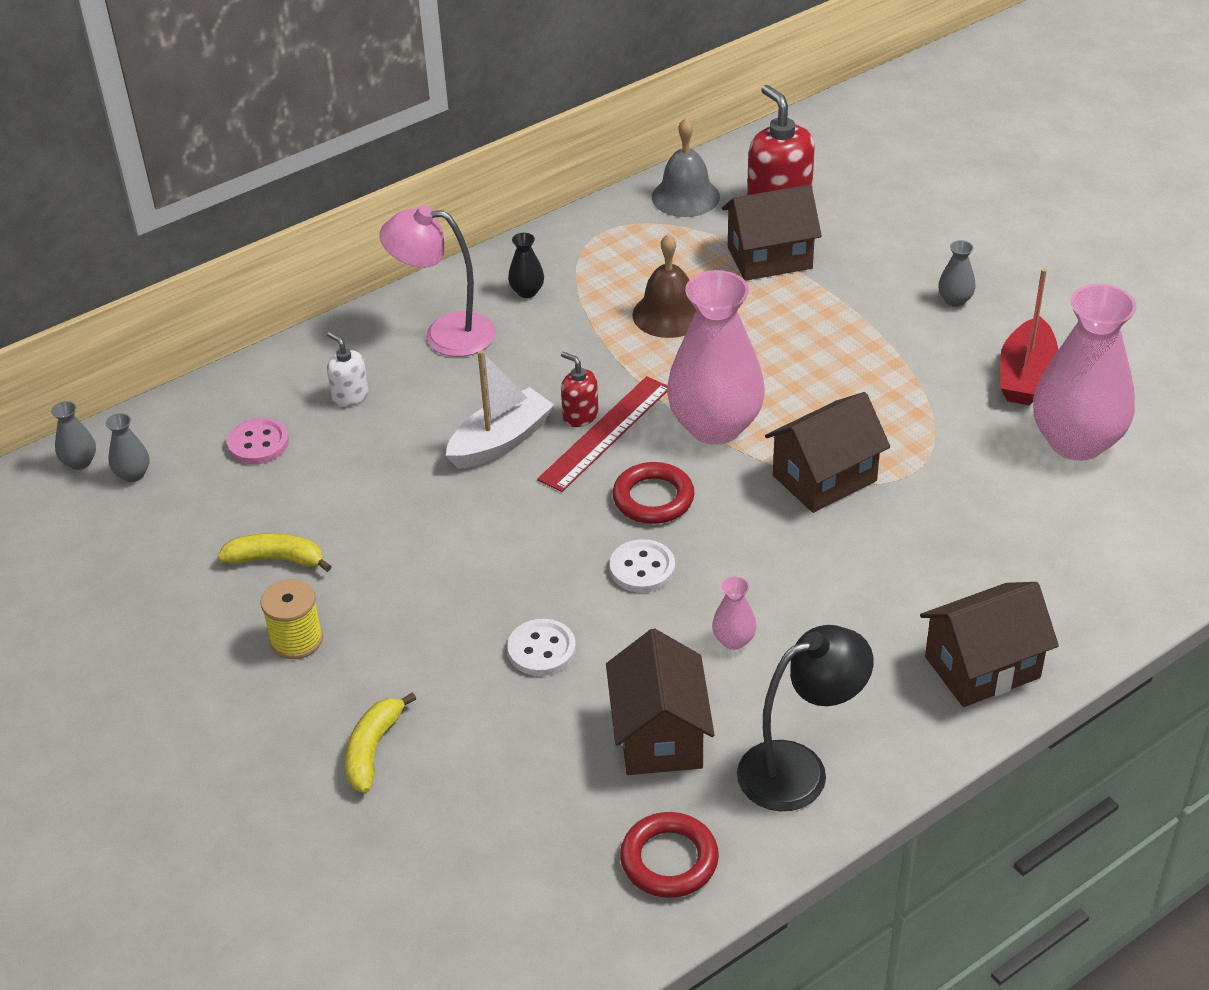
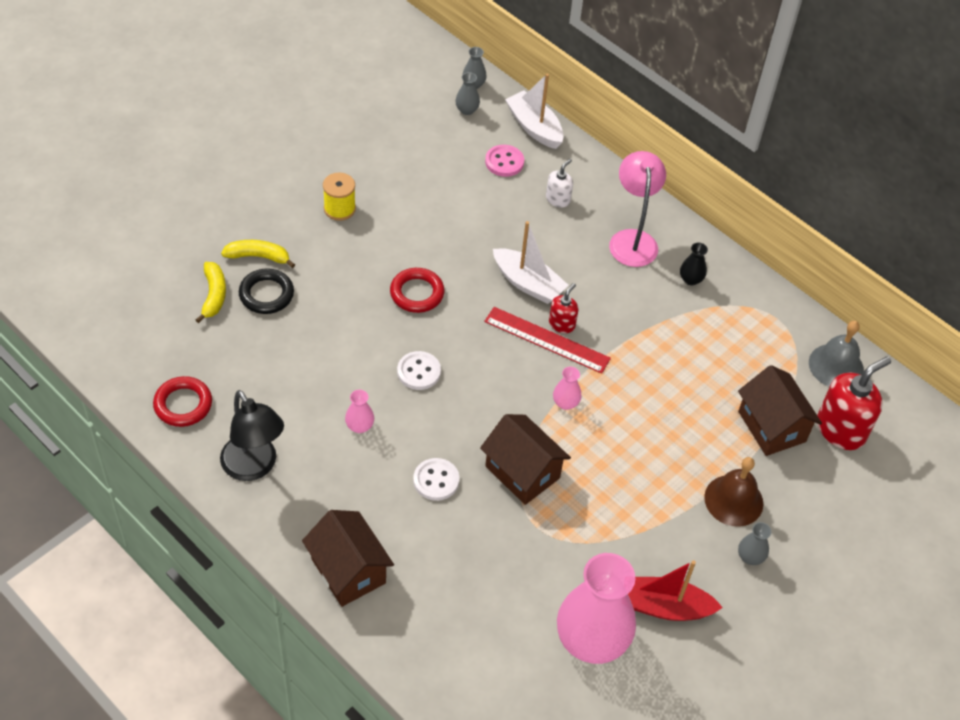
camera: 75 degrees right, 10 degrees up
yellow banana [218,533,332,572] -> yellow banana moved to [196,262,226,323]
white button [507,619,576,676] -> white button moved to [413,458,459,501]
brown house [606,628,715,775] -> none
red ring [612,462,695,524] -> red ring moved to [390,268,444,313]
brown bell [632,234,696,338] -> brown bell moved to [704,457,763,527]
pink vase [667,270,765,445] -> pink vase [553,367,582,410], size x0.41
none -> black ring [239,268,294,314]
none -> white boat [505,74,564,149]

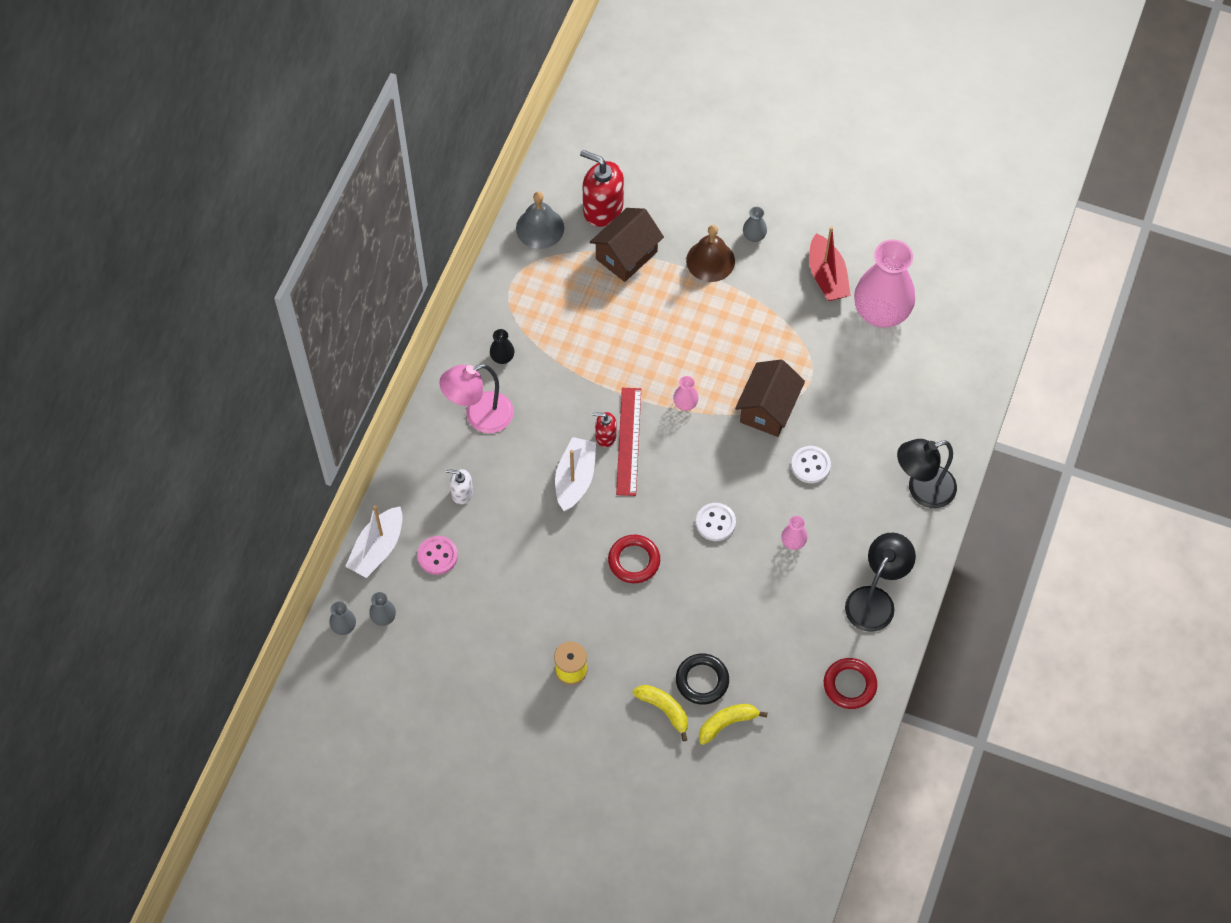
camera: 110 degrees left, 10 degrees up
yellow banana [221,240,295,268] -> yellow banana turned 150 degrees clockwise [633,685,688,742]
brown house [302,510,394,607] -> black lamp [897,439,957,508]

